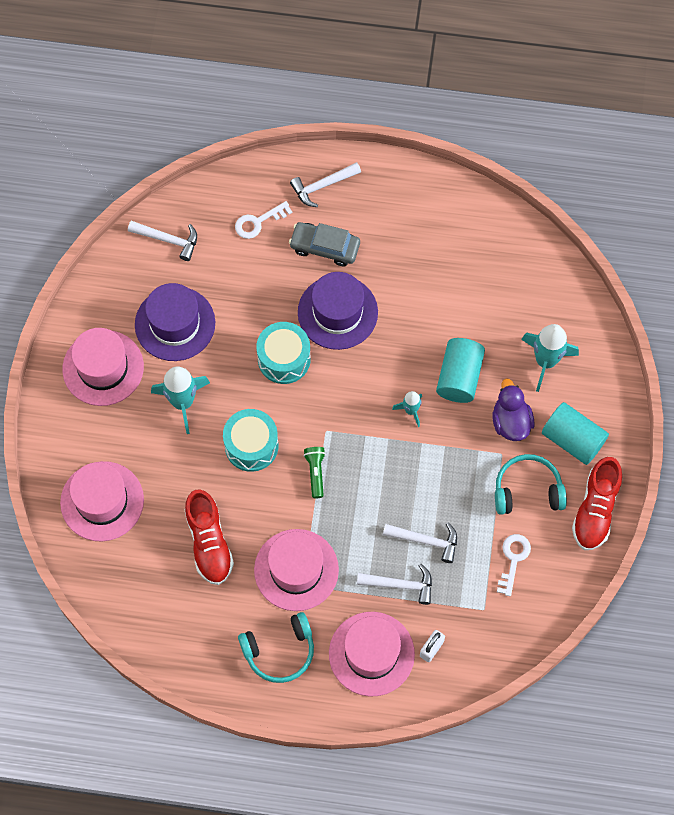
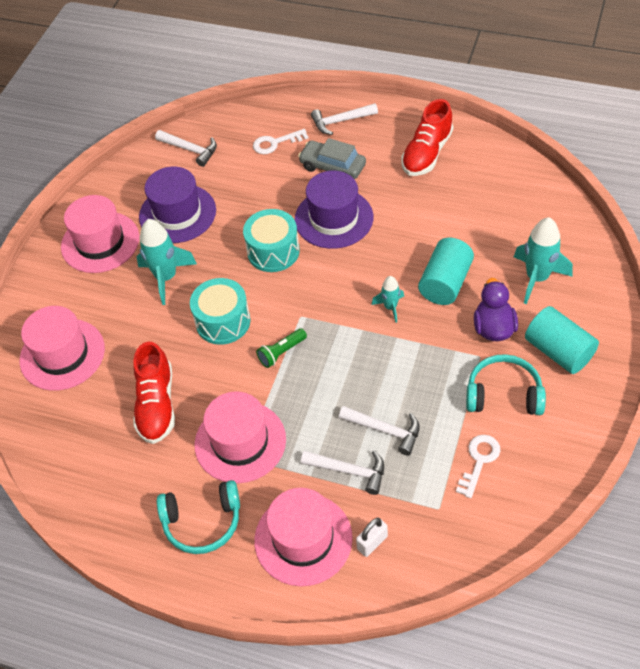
camera: 15 degrees right, 15 degrees down
green flashlight [303,447,326,498] -> green flashlight turned 135 degrees counterclockwise [256,328,307,368]
red shoe [572,457,622,550] -> red shoe moved to [401,99,453,176]

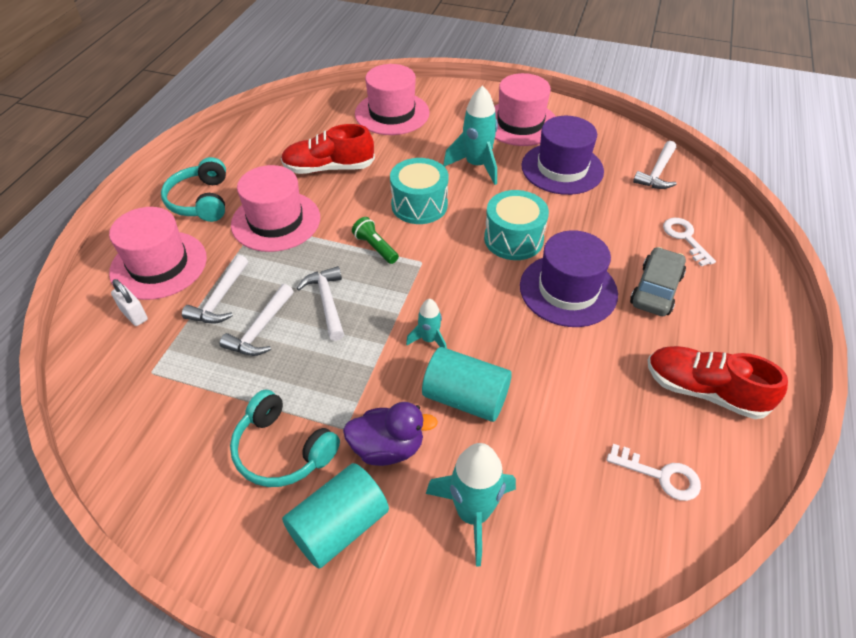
camera: 85 degrees right, 5 degrees down
white hammer [311,103,378,135] -> white hammer moved to [297,266,344,341]
white key [456,435,500,498] -> white key moved to [607,444,701,501]
turquoise headphones [466,354,546,415] -> turquoise headphones turned 120 degrees clockwise [230,390,340,487]

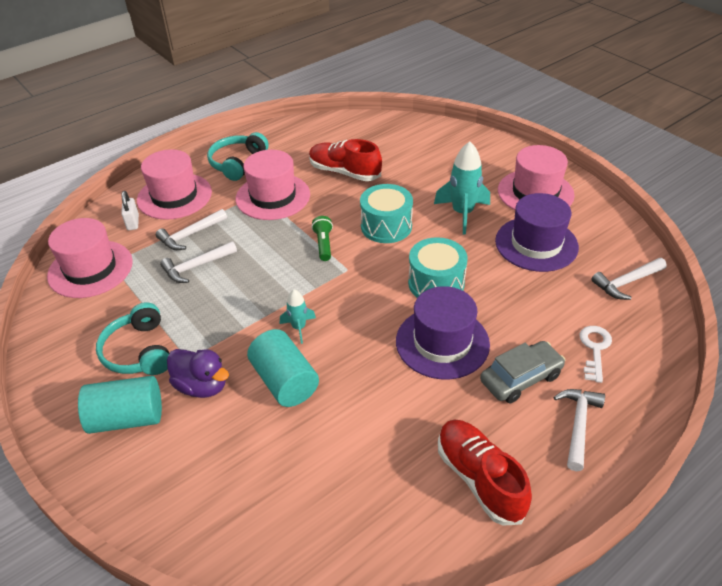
camera: 35 degrees right, 5 degrees down
white hammer [297,266,344,341] -> white hammer moved to [554,389,605,471]
pink hat [355,64,429,135] -> pink hat moved to [47,218,133,298]
turquoise rocket [426,443,516,567] -> none
white key [607,444,701,501] -> none

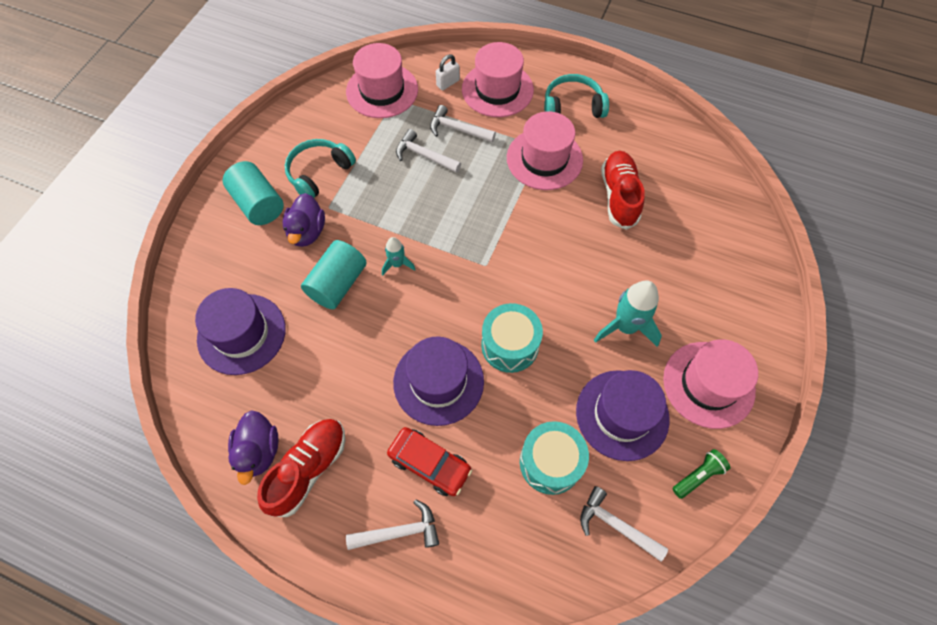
camera: 60 degrees right, 20 degrees up
green flashlight [312,216,333,261] -> green flashlight moved to [673,449,730,499]
turquoise drum [360,184,413,243] -> turquoise drum moved to [520,421,589,495]
grey car [480,341,565,403] -> red car [387,427,472,496]
white key [580,326,612,383] -> none
none -> purple hat [195,288,286,375]
none -> purple duck [228,410,279,485]

